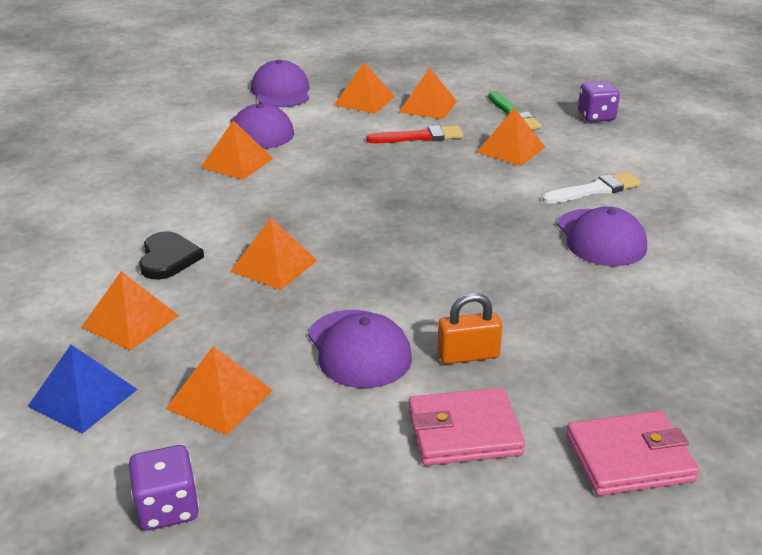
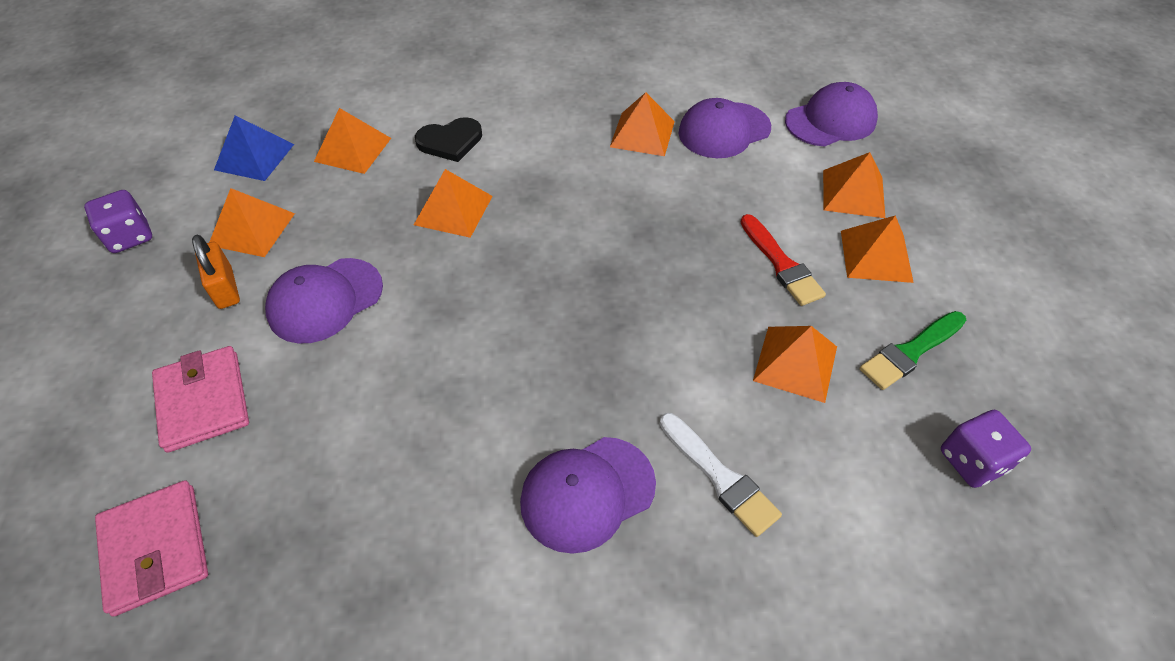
camera: 75 degrees right, 20 degrees up
orange padlock [437,293,502,364] -> orange padlock moved to [192,235,240,309]

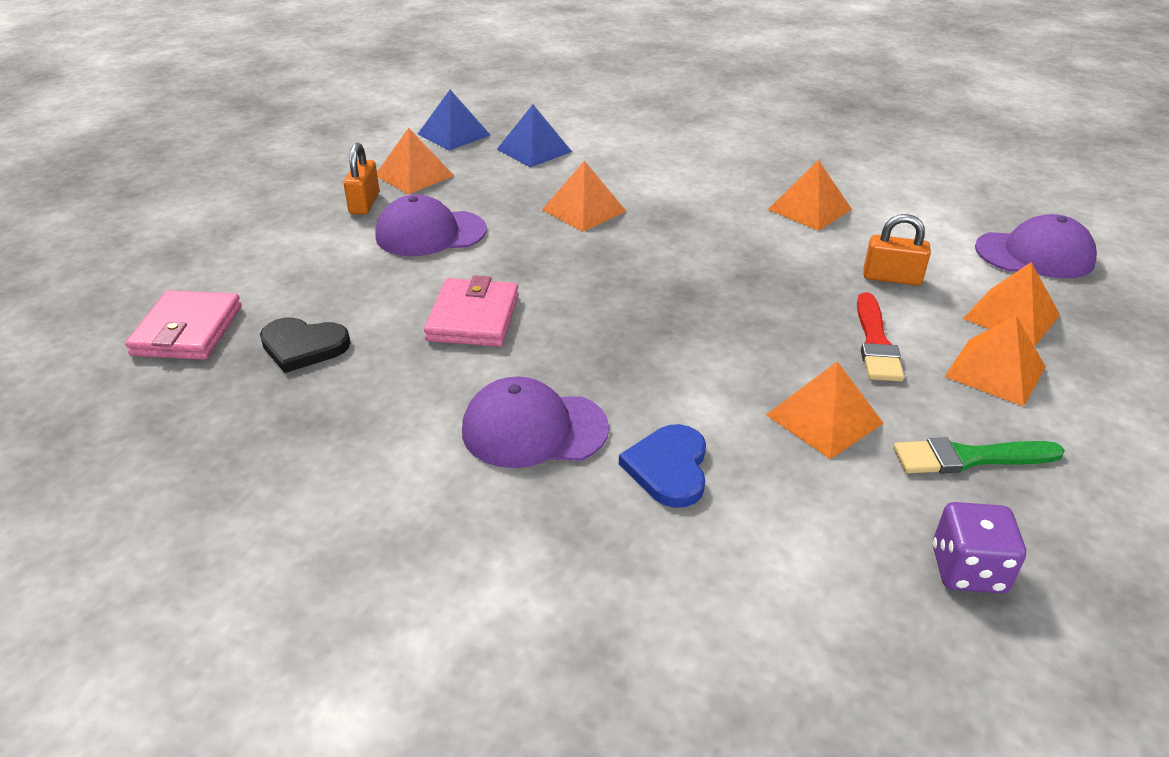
camera: 30 degrees right, 15 degrees down
purple dice [84,190,152,253] -> none
pink wallet [152,346,249,453] -> pink wallet moved to [424,276,519,347]
orange pyramid [314,108,391,174] -> blue pyramid [497,105,572,167]
black heart [415,117,482,162] -> black heart moved to [260,317,351,373]
white brush [660,413,782,537] -> blue heart [619,424,706,508]
purple cap [678,98,771,158] -> none
none -> orange padlock [863,214,931,286]

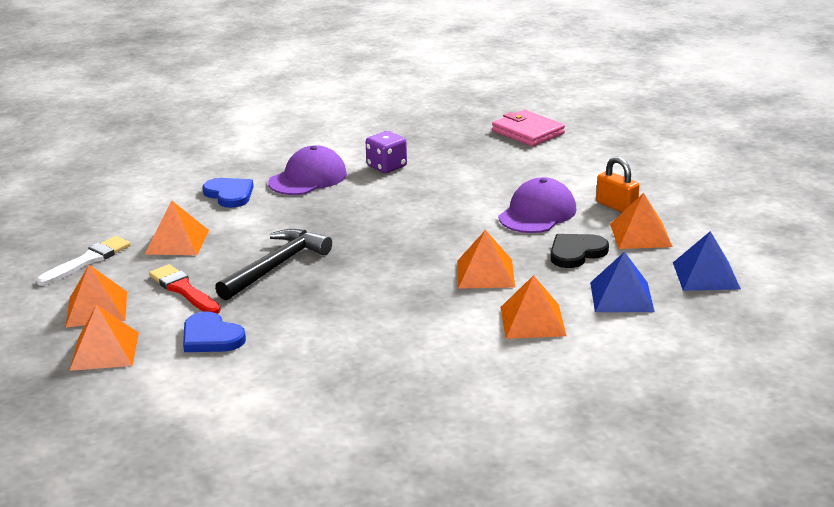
camera: 135 degrees right, 10 degrees down
black heart [260,317,351,373] -> black heart moved to [550,234,609,268]
pink wallet [424,276,519,347] -> none
orange pyramid [768,160,852,231] -> orange pyramid moved to [500,275,567,339]
orange padlock [863,214,931,286] -> blue heart [183,311,246,352]
green brush [893,437,1065,474] -> white brush [36,236,131,286]
purple dice [933,502,1026,594] -> purple dice moved to [365,131,407,173]
purple cap [975,214,1097,279] -> none
none -> black hammer [215,229,332,301]

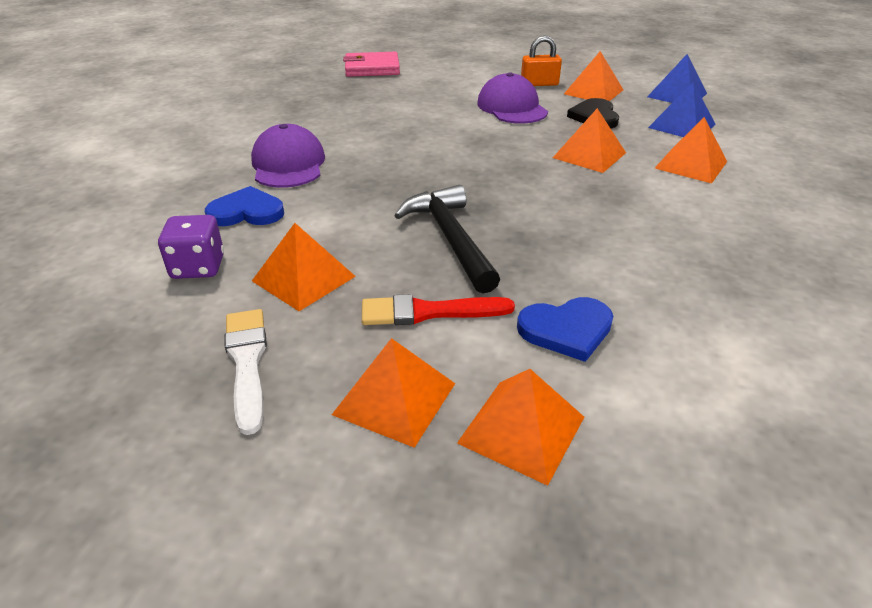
camera: 55 degrees left, 10 degrees up
purple dice [365,131,407,173] -> purple dice moved to [158,215,224,279]

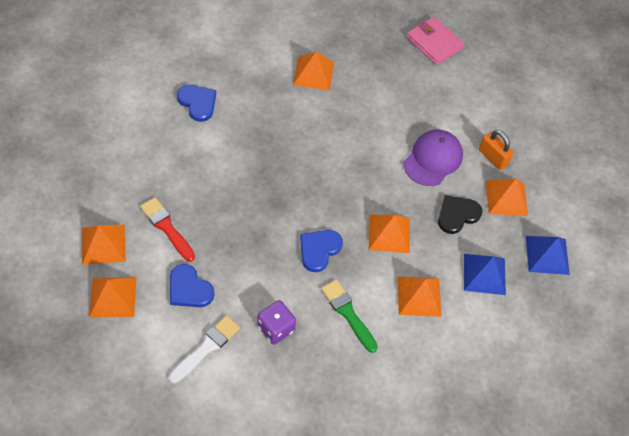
camera: 50 degrees right, 20 degrees up
purple dice [158,215,224,279] -> purple dice moved to [257,300,296,345]
white brush [225,309,267,435] -> white brush moved to [169,316,240,383]
purple cap [251,124,325,188] -> none
orange pyramid [252,223,356,311] -> orange pyramid moved to [293,52,334,91]
black hammer [394,185,500,294] -> none
none -> blue heart [300,230,343,272]
none -> green brush [321,280,378,353]

